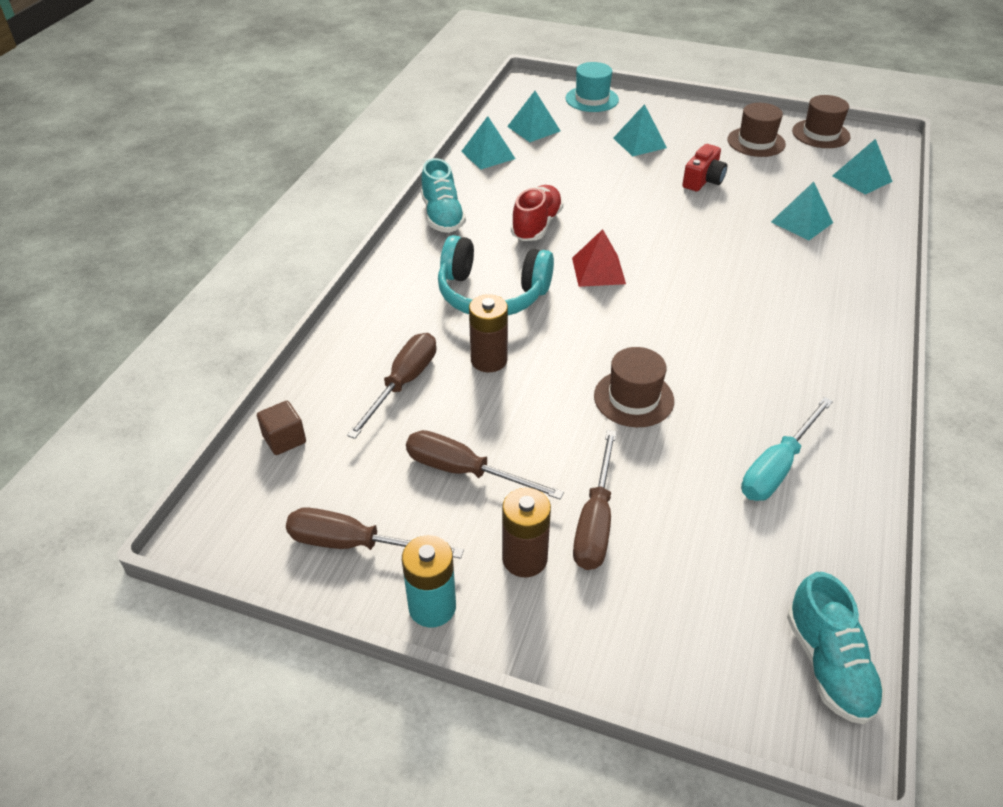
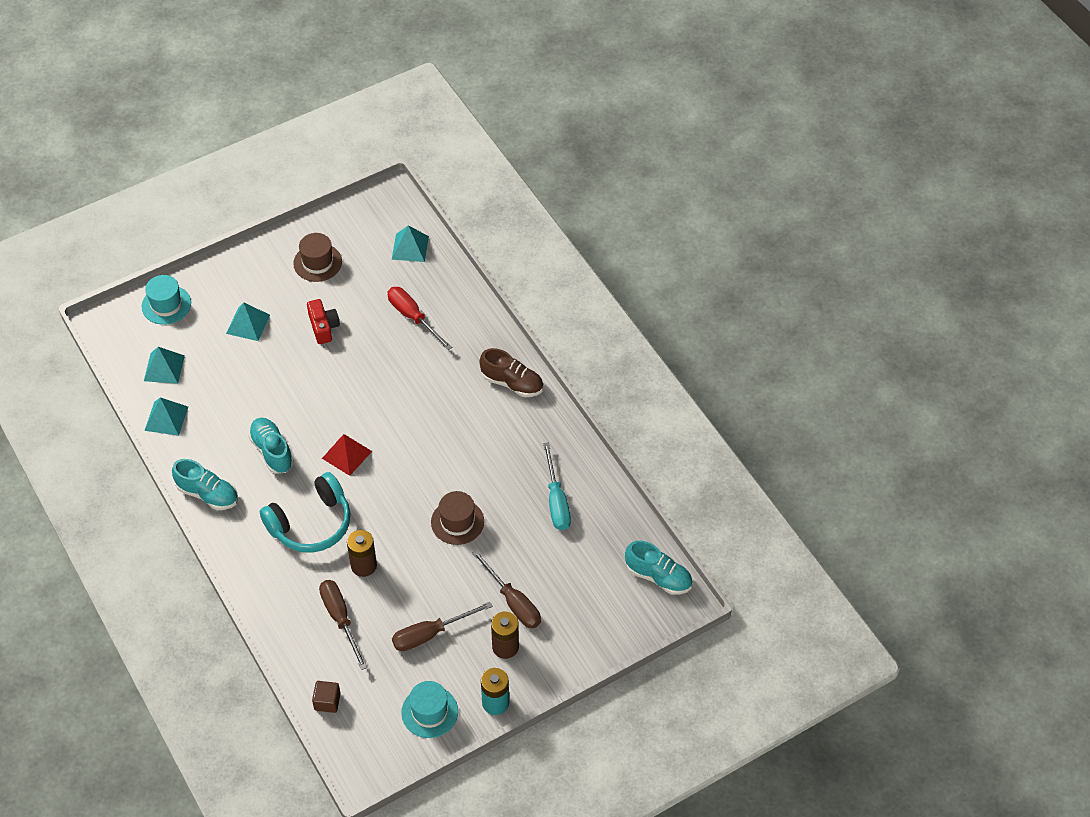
camera: 50 degrees left, 10 degrees up
brown screwdriver [286,507,464,559] -> turquoise hat [401,681,458,738]
red shoe [511,185,563,241] -> turquoise shoe [248,418,294,474]
turquoise pyramid [771,182,833,240] -> red screwdriver [387,287,452,350]
brown hat [792,95,850,148] -> none
none -> brown shoe [479,348,543,397]

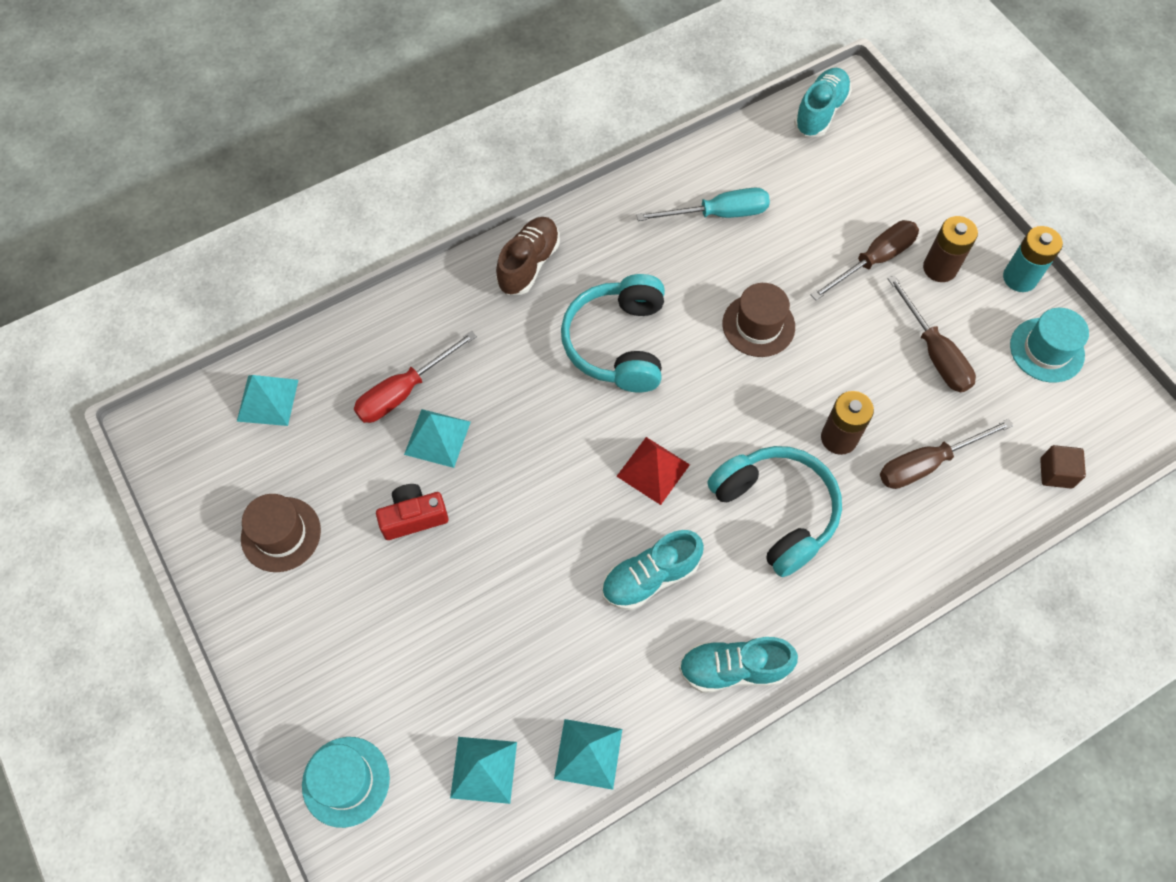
camera: 90 degrees left, 10 degrees up
turquoise shoe [172,459,238,510] -> turquoise shoe turned 120 degrees counterclockwise [679,637,798,693]
turquoise pyramid [226,302,270,341] -> turquoise pyramid moved to [404,409,471,468]
none -> turquoise headphones [561,274,665,392]

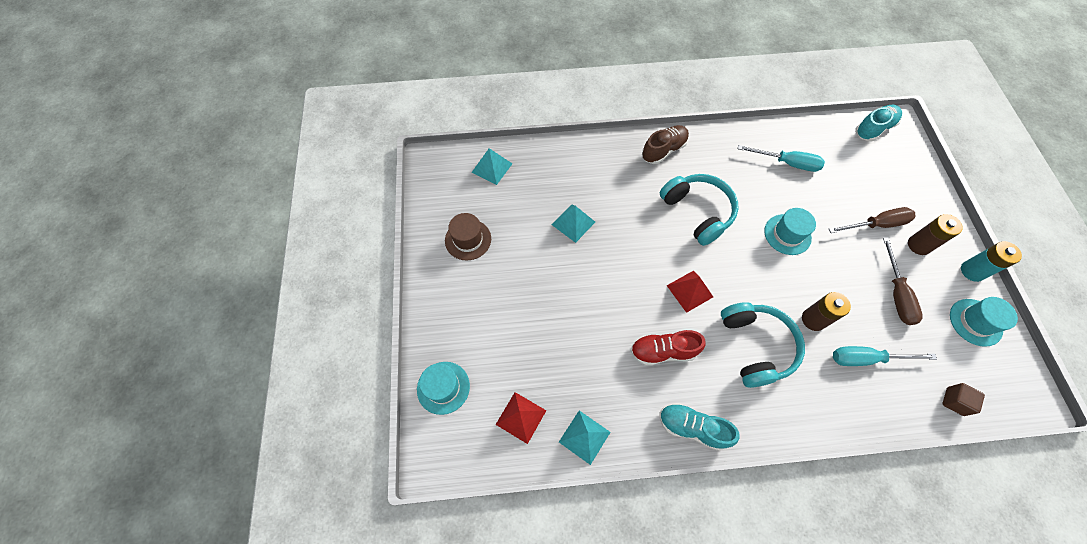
camera: 25 degrees right, 0 degrees up
red screwdriver [354,331,477,423] -> none
red camera [376,484,449,540] -> none
turquoise pyramid [450,737,517,804] -> red pyramid [496,392,546,444]
turquoise headphones [561,274,665,392] -> turquoise headphones turned 120 degrees clockwise [660,174,739,246]
turquoise shoe [602,530,704,610] -> red shoe [631,330,706,366]
brown hat [723,283,795,357] -> turquoise hat [764,208,816,255]
brown screwdriver [880,419,1013,489] -> turquoise screwdriver [833,346,937,366]

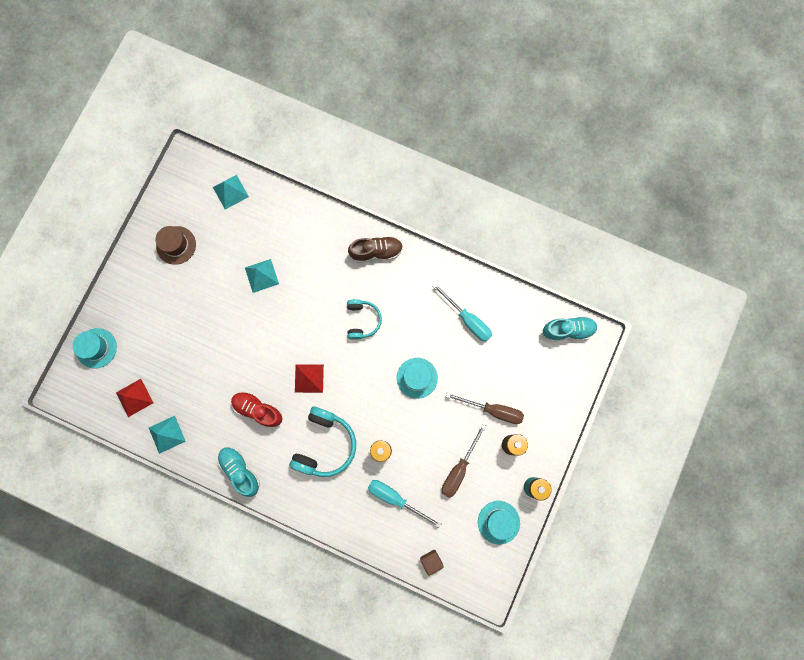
camera: 30 degrees right, 15 degrees up
turquoise headphones [660,174,739,246] -> turquoise headphones [347,299,382,340], size x0.62

